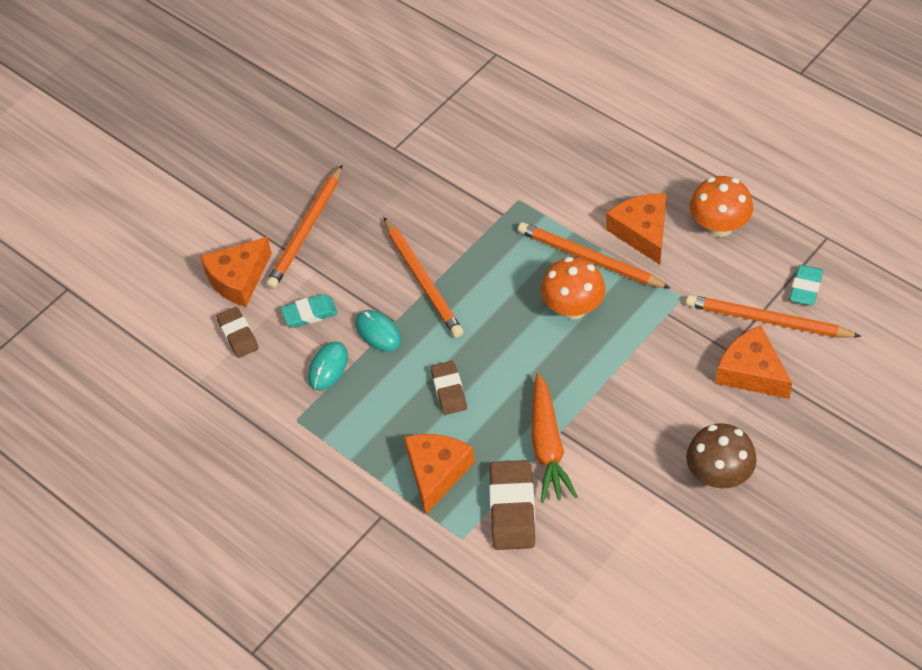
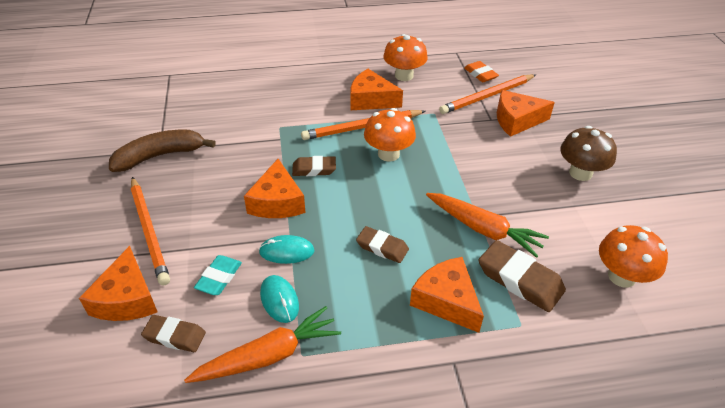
camera: 55 degrees left, 10 degrees down
orange pencil [384,217,463,338] -> orange cheese [244,159,306,218]
turquoise eraser [789,265,823,305] -> orange eraser [464,61,499,82]
none -> brown banana [109,130,216,172]
none -> orange carrot [184,306,341,383]
none -> brown eraser [292,156,336,176]
none -> orange mushroom [599,225,668,288]

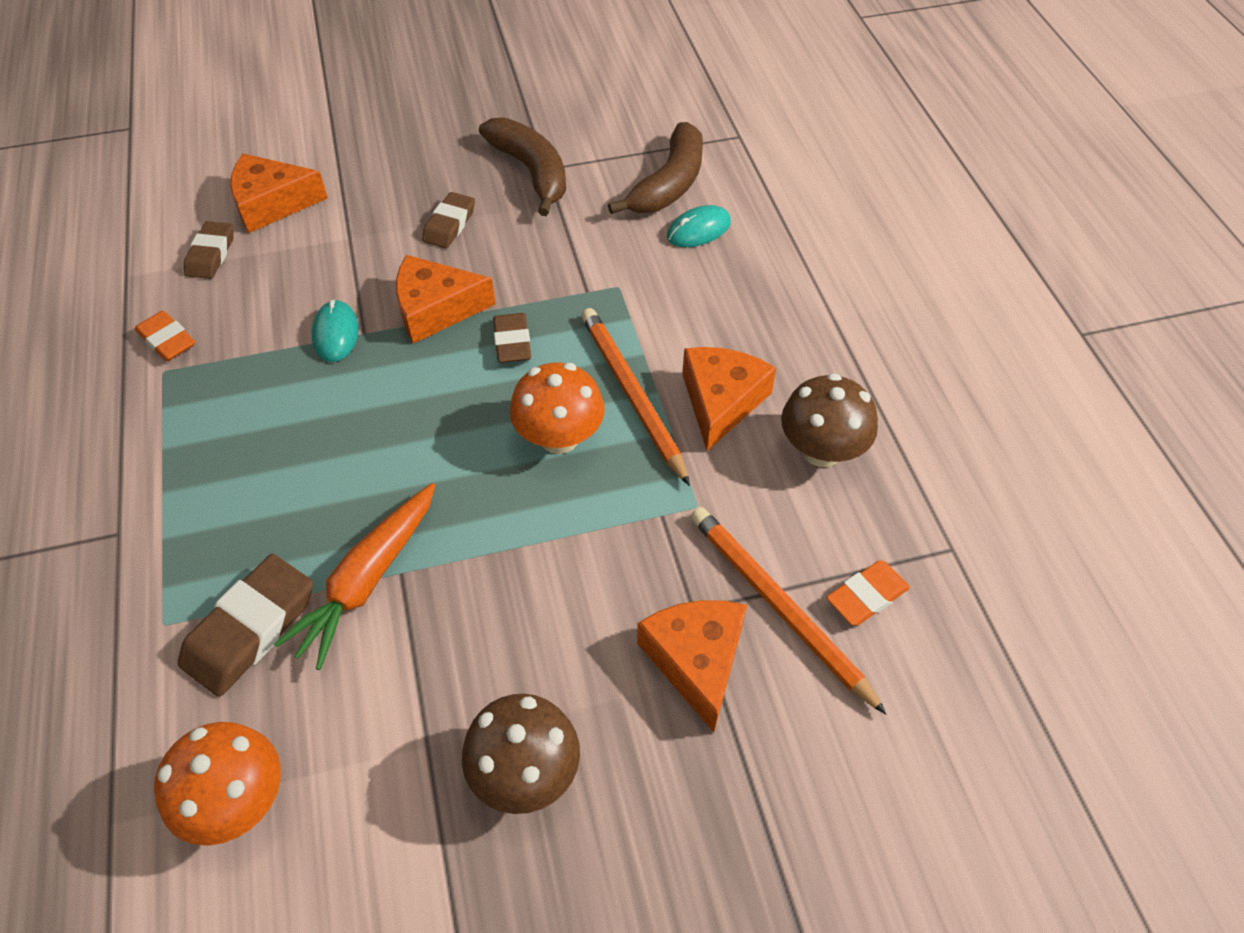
camera: 85 degrees right, 10 degrees up
orange pencil [131,177,170,285] -> none
orange carrot [184,306,341,383] -> orange eraser [135,311,195,361]
turquoise eraser [194,255,242,295] -> none
turquoise mouse [260,275,299,323] -> turquoise mouse moved to [667,205,731,247]
brown eraser [356,226,409,263] -> brown eraser moved to [422,192,475,249]
orange mushroom [383,34,428,81] -> brown mushroom [781,373,878,467]
orange cheese [410,257,484,333] -> none
none -> brown banana [608,122,703,214]

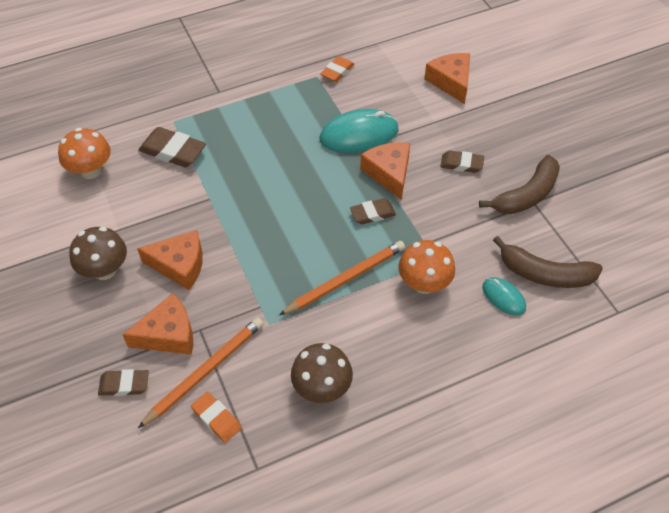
camera: 80 degrees right, 0 degrees up
brown eraser [184,221,233,279] -> brown eraser moved to [98,369,149,396]
orange carrot [274,483,435,670] -> none
turquoise mouse [312,300,359,362] -> turquoise mouse [319,109,399,153], size x1.84
orange mushroom [510,363,604,454] -> orange mushroom moved to [399,240,455,294]
orange cheese [682,347,776,451] -> orange cheese moved to [137,230,203,290]

